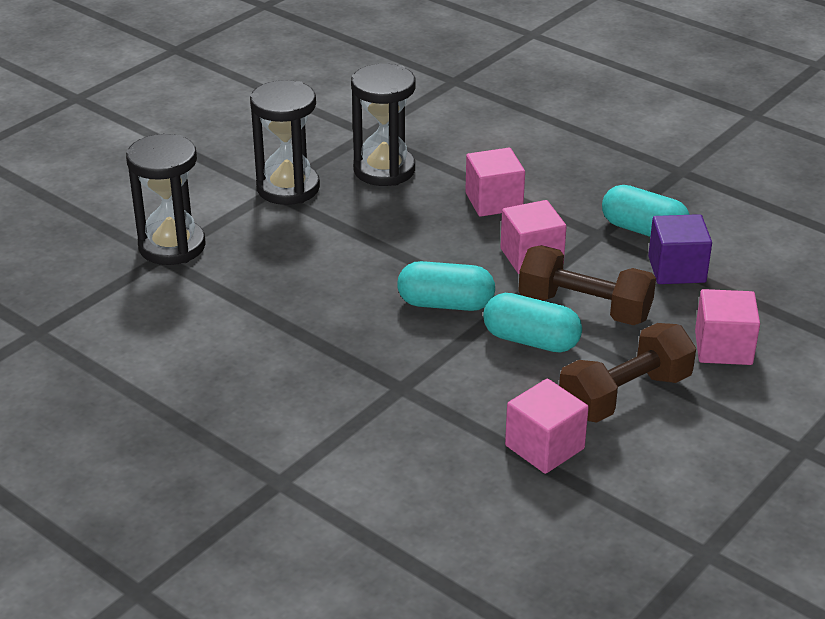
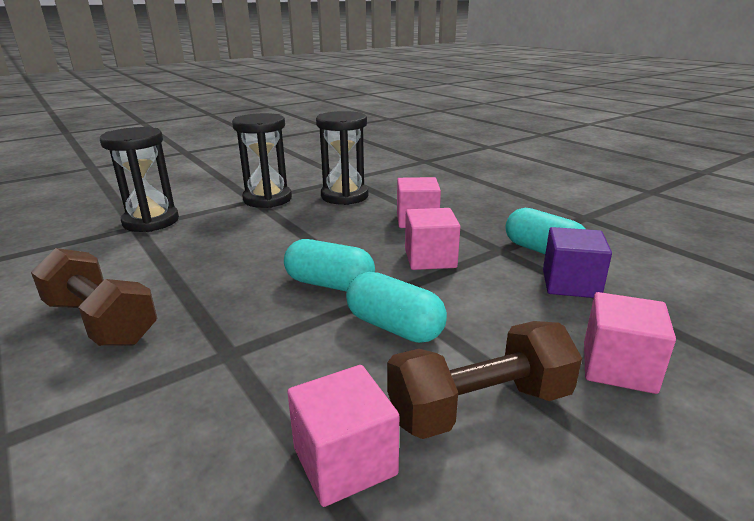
camera: 15 degrees right, 10 degrees down
brown dumbbell [518,245,656,325] -> brown dumbbell moved to [31,248,157,346]

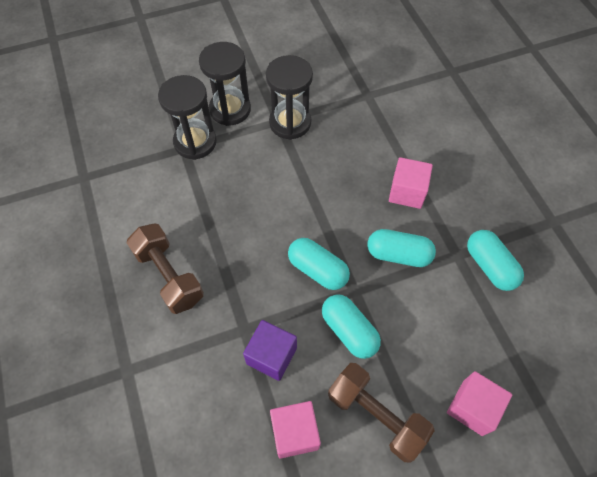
camera: 15 degrees right, 35 degrees up
black hourglass [316,111,368,205] -> black hourglass moved to [199,42,251,126]
brown dumbbell [387,321,582,439] -> brown dumbbell turned 45 degrees clockwise [328,363,435,463]
pink cube [405,208,460,270] -> turquoise capsule [367,229,436,267]
purple cube [543,227,612,298] -> purple cube moved to [243,320,297,381]

